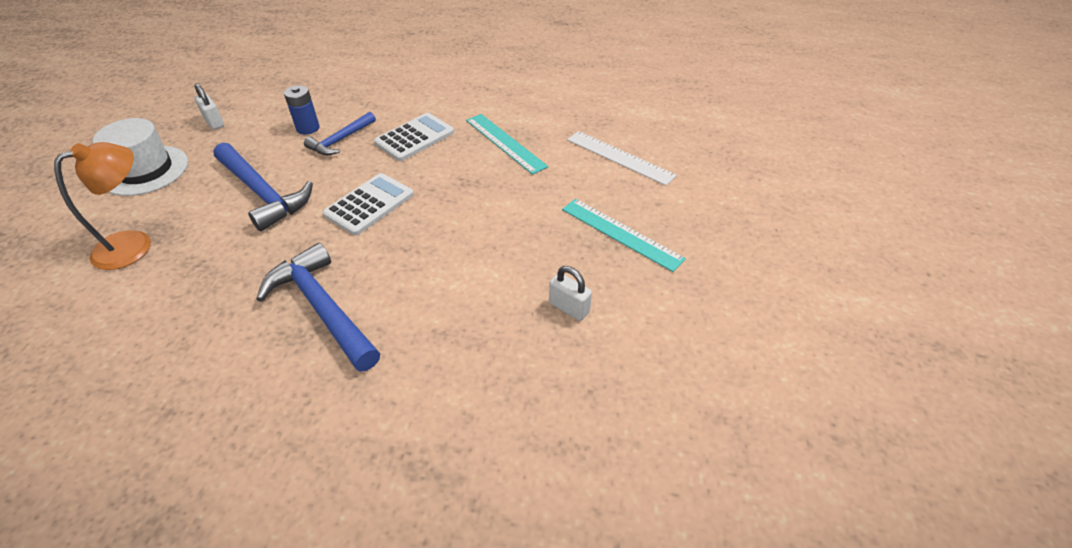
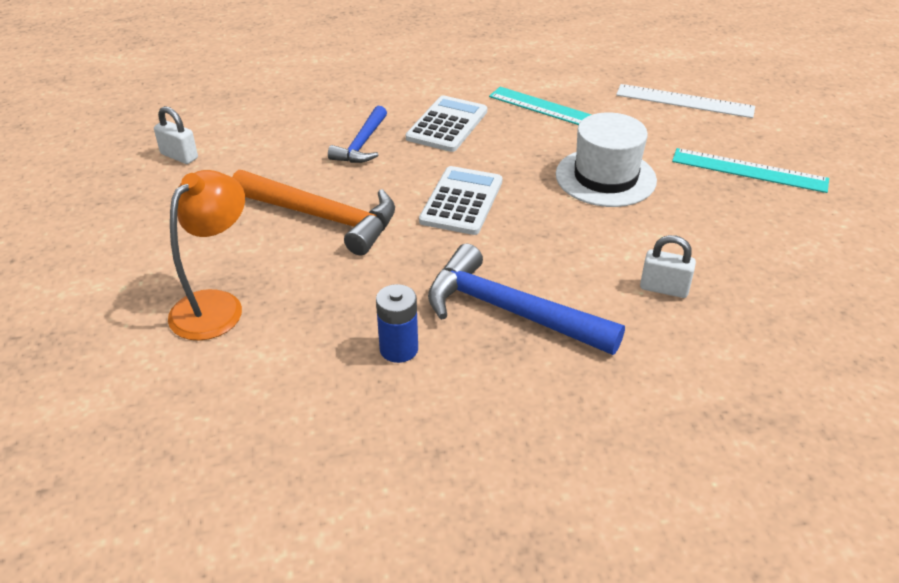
camera: 20 degrees left, 5 degrees down
white hat [93,118,188,196] -> white hat moved to [556,112,657,207]
blue hammer [213,143,313,231] -> orange hammer [232,170,395,255]
blue battery [284,85,319,135] -> blue battery moved to [376,284,418,363]
white padlock [549,266,592,321] -> white padlock moved to [640,235,696,298]

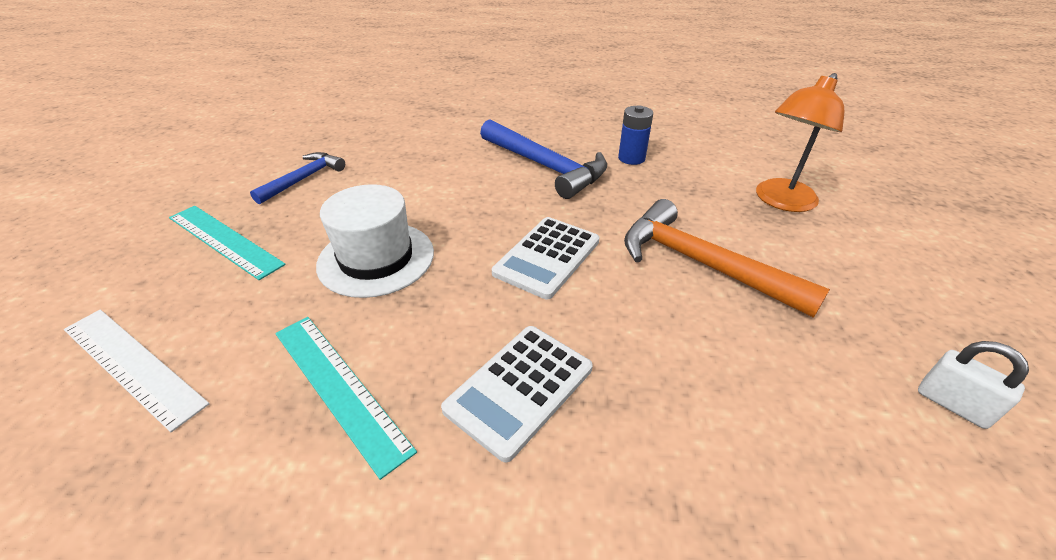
camera: 165 degrees left, 0 degrees up
blue hammer [328,106,387,163] -> blue hammer moved to [250,152,345,204]
white padlock [640,235,696,298] -> none

